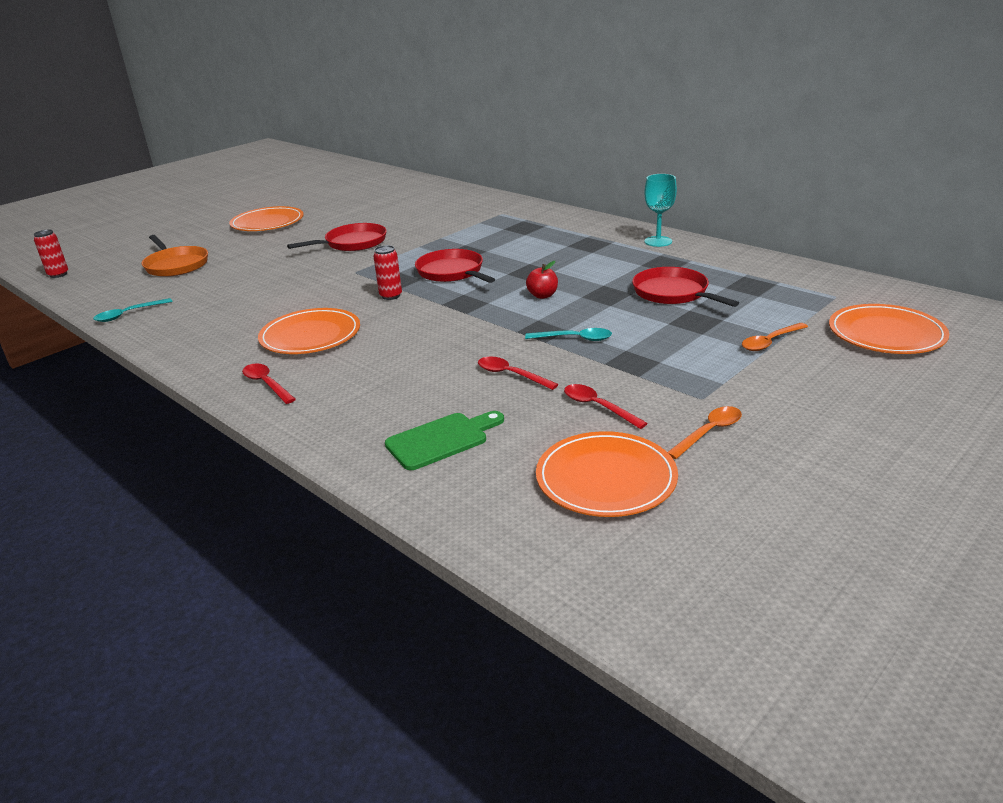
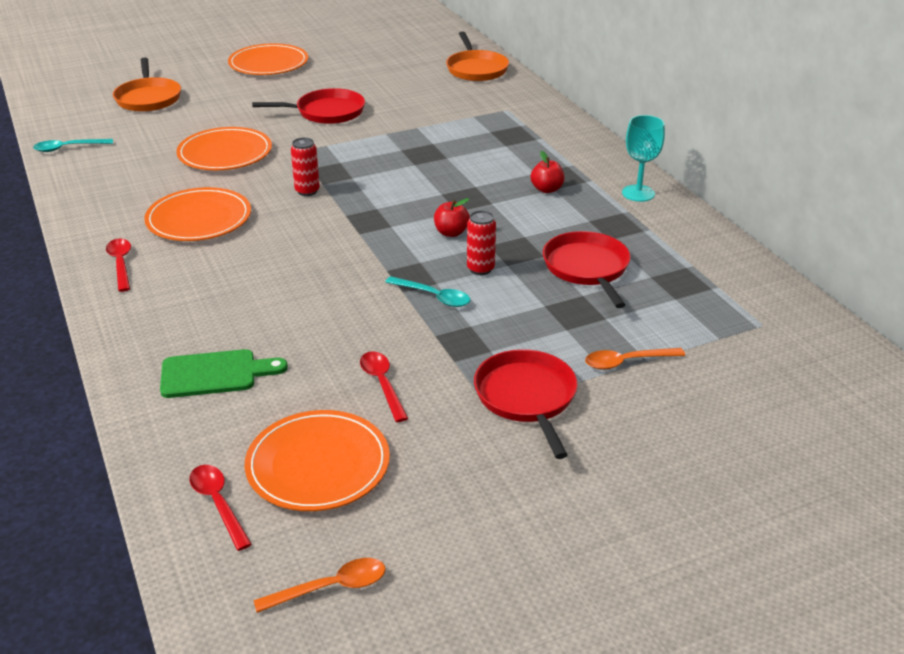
camera: 20 degrees right, 5 degrees up
red can [34,230,68,278] -> red can moved to [467,210,496,275]
red pan [415,249,495,283] -> red pan moved to [474,349,578,459]
red spoon [478,356,558,390] -> red spoon moved to [190,465,252,551]
orange spoon [668,406,742,459] -> orange spoon moved to [253,558,385,613]
orange plate [829,304,949,354] -> orange plate moved to [176,127,272,170]
none -> orange pan [446,32,509,81]
none -> red apple [531,151,564,193]

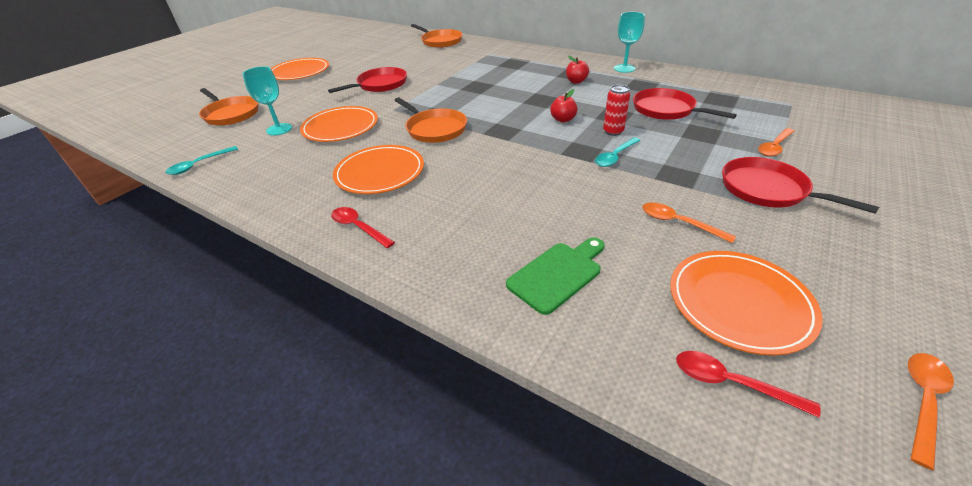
camera: 30 degrees left, 5 degrees up
red can [291,137,320,196] -> orange pan [395,97,467,143]
red spoon [360,351,409,422] -> orange spoon [642,202,736,243]
turquoise spoon [385,276,471,307] -> turquoise spoon turned 135 degrees clockwise [595,137,640,167]
none -> turquoise goblet [242,66,292,136]

